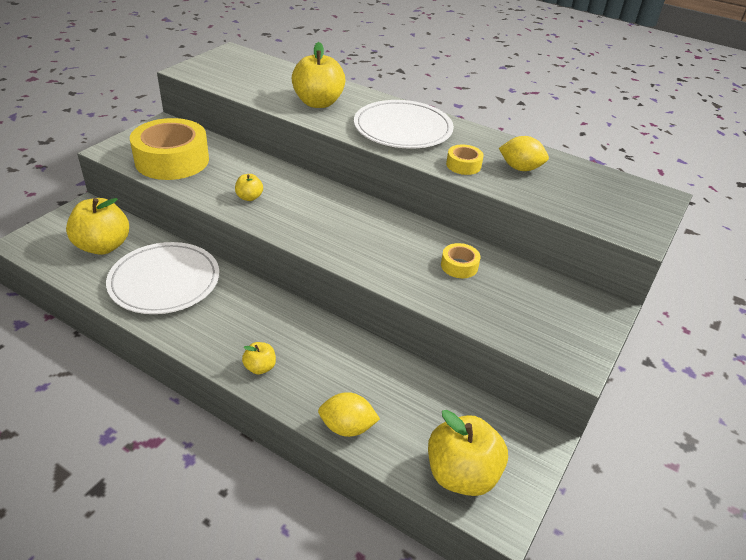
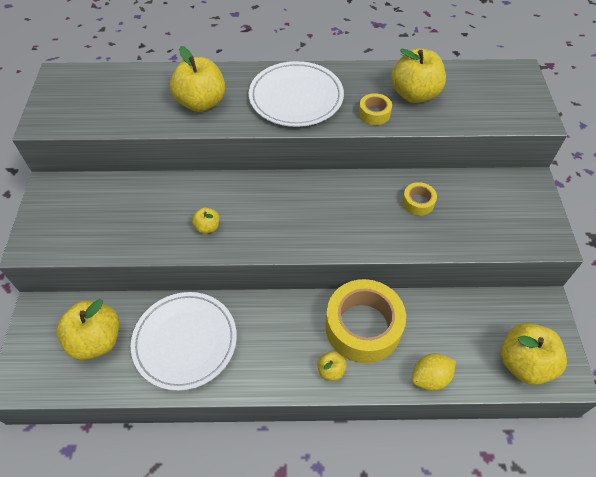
camera: 30 degrees left, 15 degrees up
yellow tape [130,118,209,180] -> yellow tape moved to [325,279,406,363]
yellow lemon [499,136,549,171] -> yellow apple [391,48,446,103]

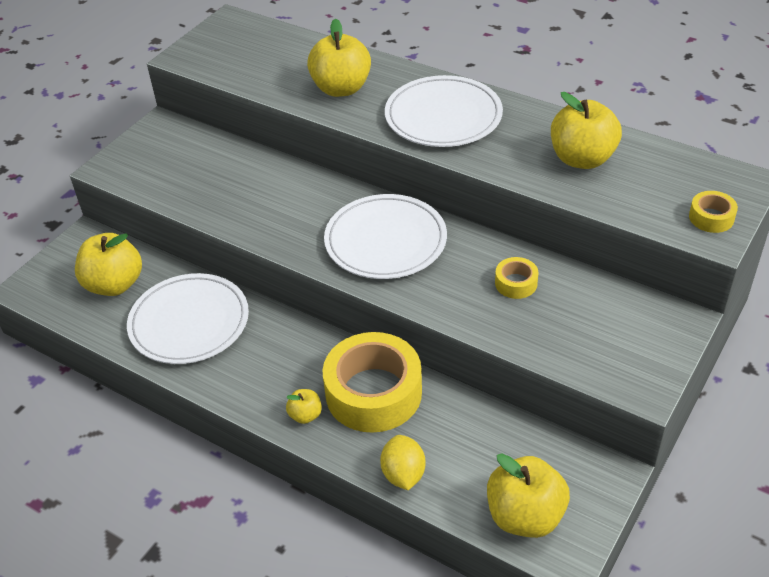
camera: 35 degrees right, 10 degrees down
yellow apple [192,207,219,234] -> none
yellow tape [359,93,392,125] -> yellow tape moved to [689,191,738,233]
yellow lemon [412,353,456,391] -> yellow lemon turned 75 degrees clockwise [380,435,426,490]
none -> white plate [324,194,447,279]

